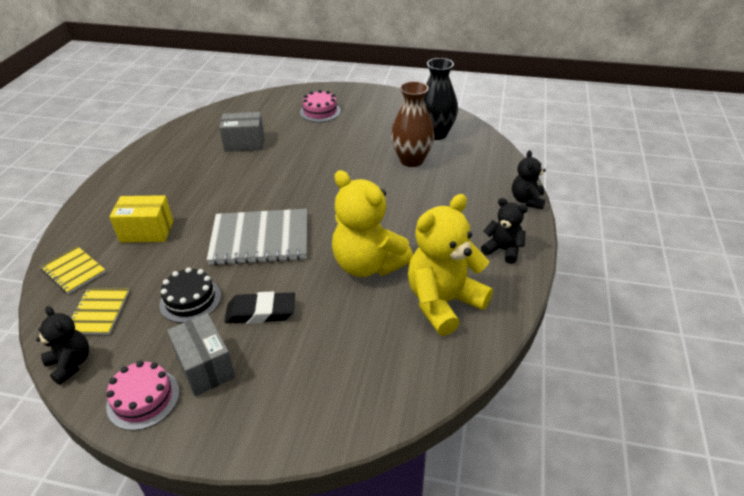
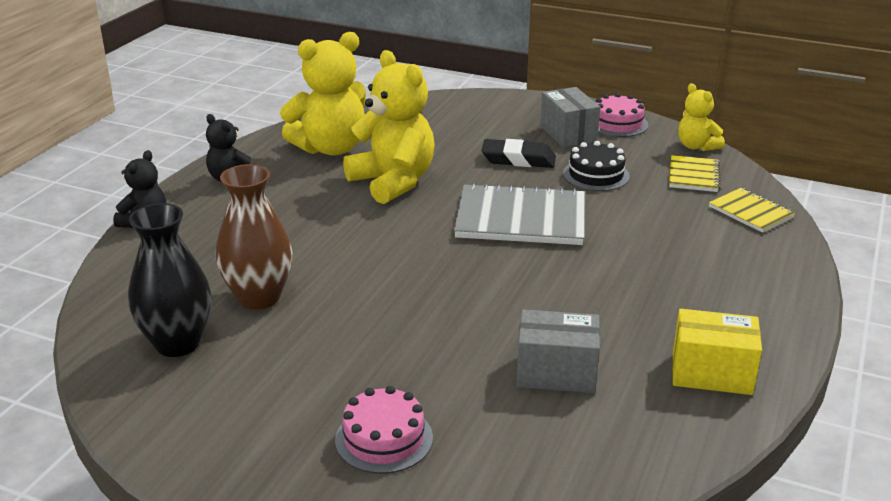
camera: 170 degrees left, 10 degrees down
black teddy bear [36,306,89,385] -> yellow teddy bear [678,83,725,151]
yellow box [109,195,173,243] -> yellow box moved to [672,309,762,395]

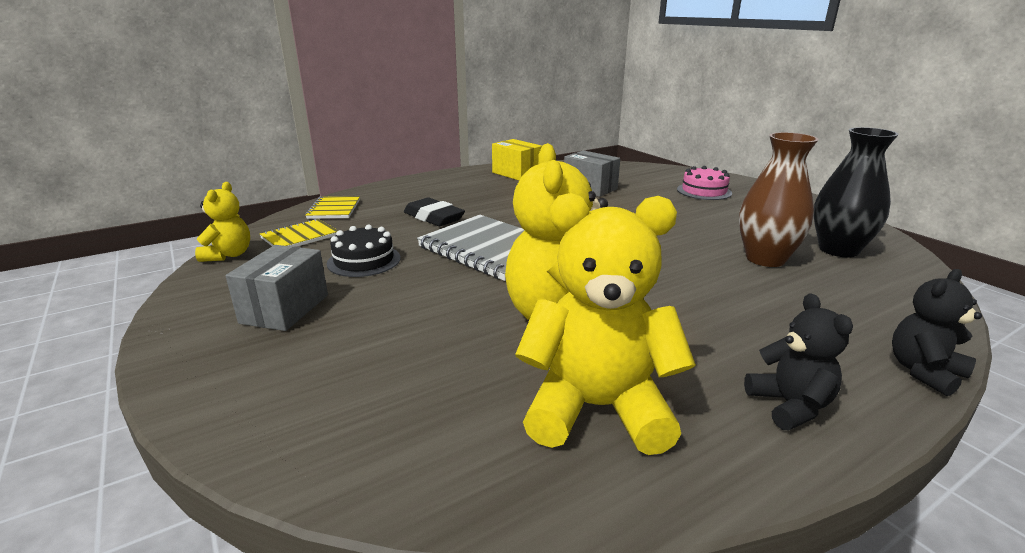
camera: 145 degrees left, 5 degrees down
black eraser [481,139,556,168] -> black eraser moved to [404,198,465,226]
pink cake [596,93,649,137] -> none

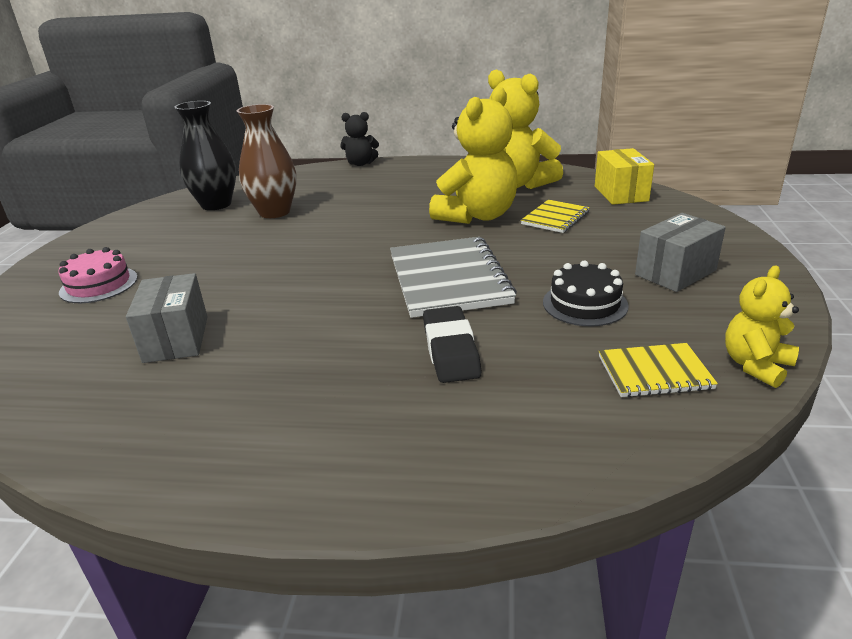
camera: 140 degrees left, 5 degrees up
yellow notebook [305,196,360,219] -> yellow notebook moved to [521,200,590,233]
yellow box [492,139,542,180] -> yellow box moved to [595,148,654,205]
black teddy bear [744,293,853,430] -> none

